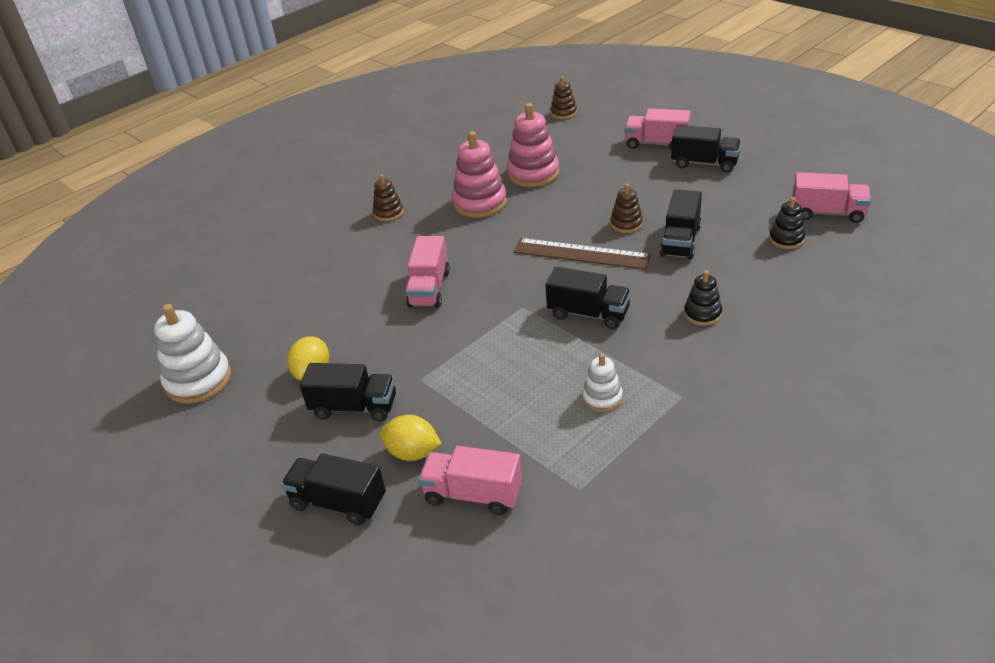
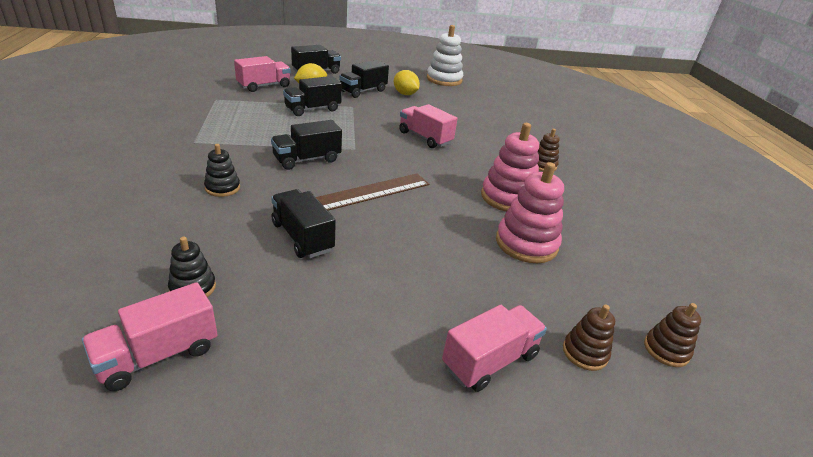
camera: 120 degrees right, 5 degrees down
white stacking toy [582,354,623,412] -> none
brown stacking toy [610,183,643,233] -> brown stacking toy moved to [563,305,615,371]
black truck [671,125,741,173] -> black truck moved to [283,76,342,116]

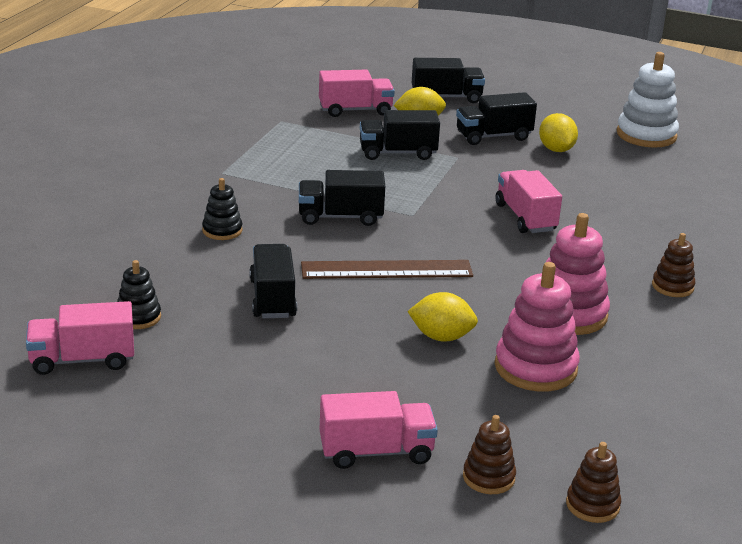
camera: 30 degrees right, 5 degrees down
none -> yellow lemon [407,292,478,342]

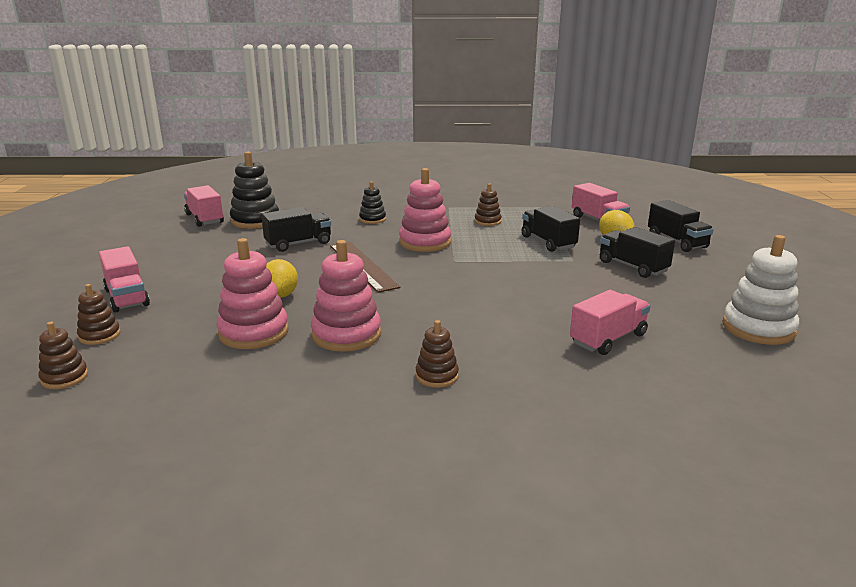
camera: 70 degrees right, 5 degrees down
black stacking toy [117,260,161,329] -> black stacking toy [230,151,279,229], size x1.79
black truck [299,170,385,226] -> pink stacking toy [399,168,451,252]
pink truck [496,170,562,233] -> pink truck moved to [570,290,650,355]
yellow lemon [539,113,578,152] -> none
none -> brown stacking toy [475,183,502,226]

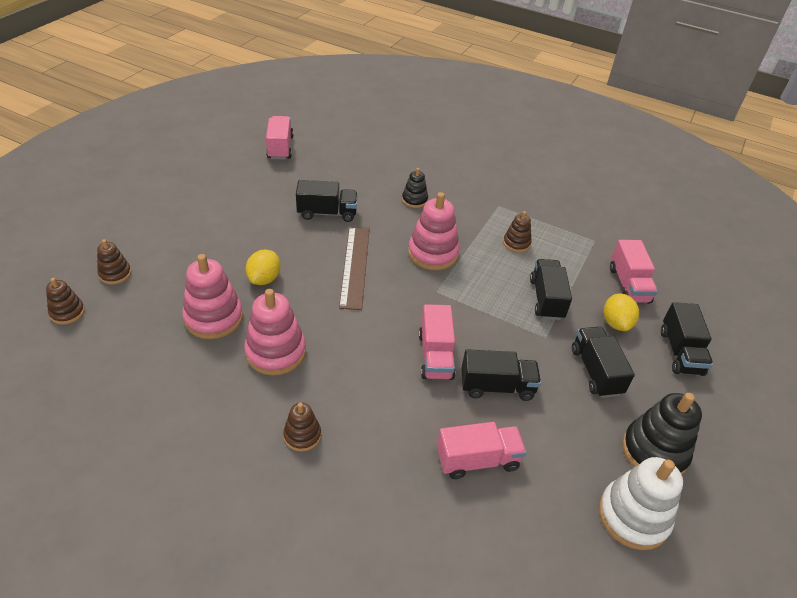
camera: 25 degrees right, 20 degrees up
pink truck [99,246,150,313] -> pink truck moved to [419,304,456,380]
black stacking toy [230,151,279,229] -> black stacking toy moved to [622,393,702,475]
none -> black truck [461,349,541,401]

